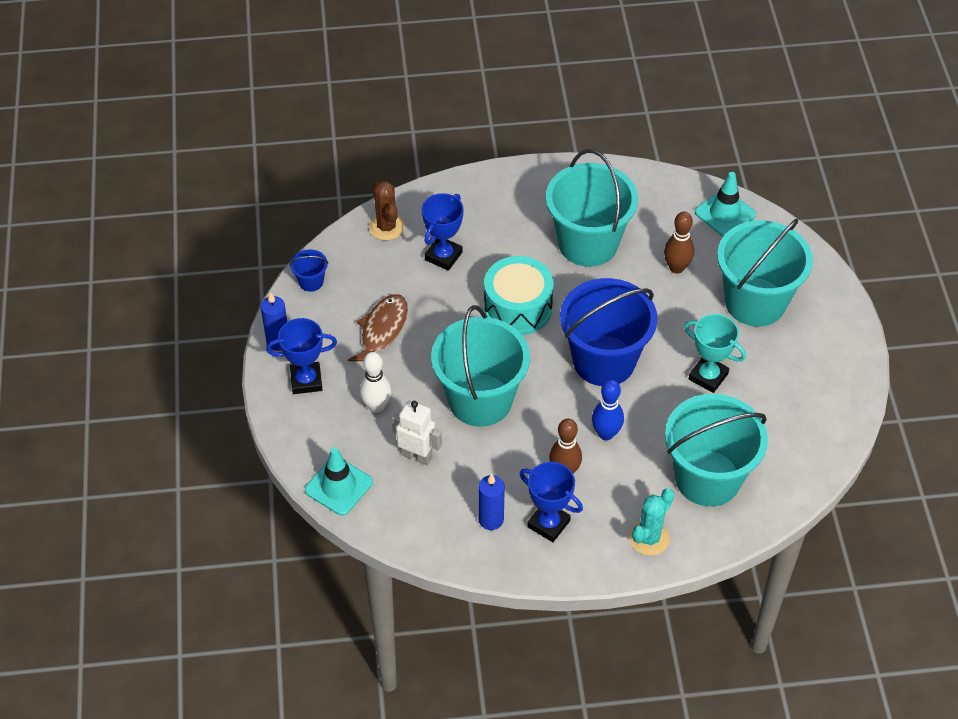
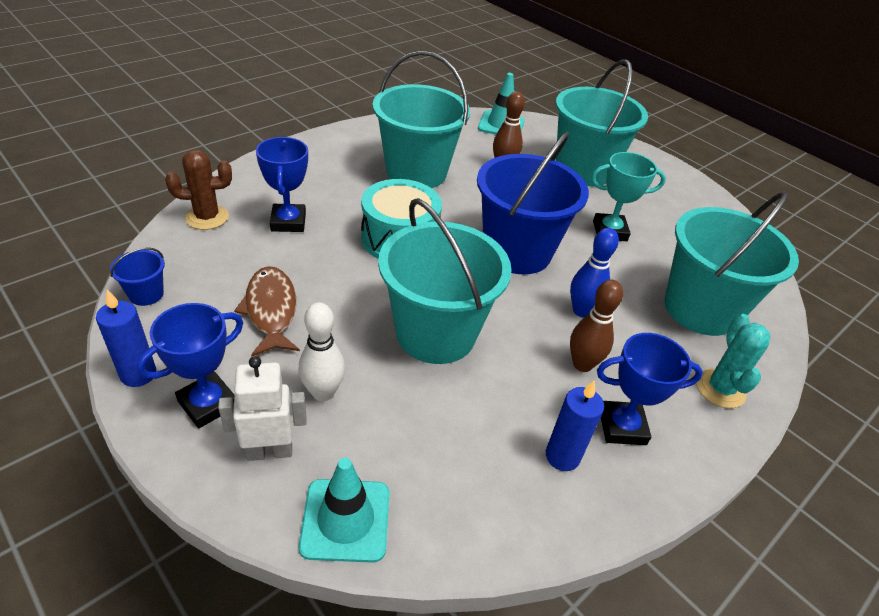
camera: 40 degrees left, 10 degrees down
brown cactus [369,181,404,240] -> brown cactus turned 45 degrees counterclockwise [165,150,232,230]
white robot [392,400,442,465] -> white robot moved to [218,356,307,461]

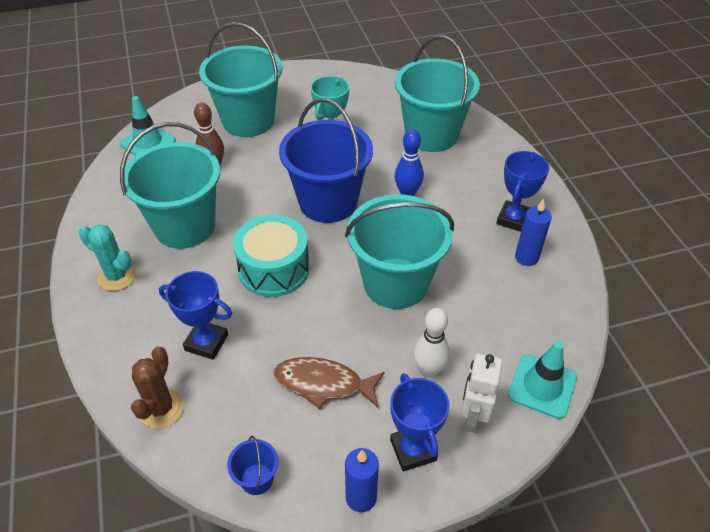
camera: 60 degrees left, 5 degrees up
brown bowling pin [570,280,623,372] -> none
turquoise cactus [696,314,770,408] -> turquoise cactus moved to [79,224,137,291]

